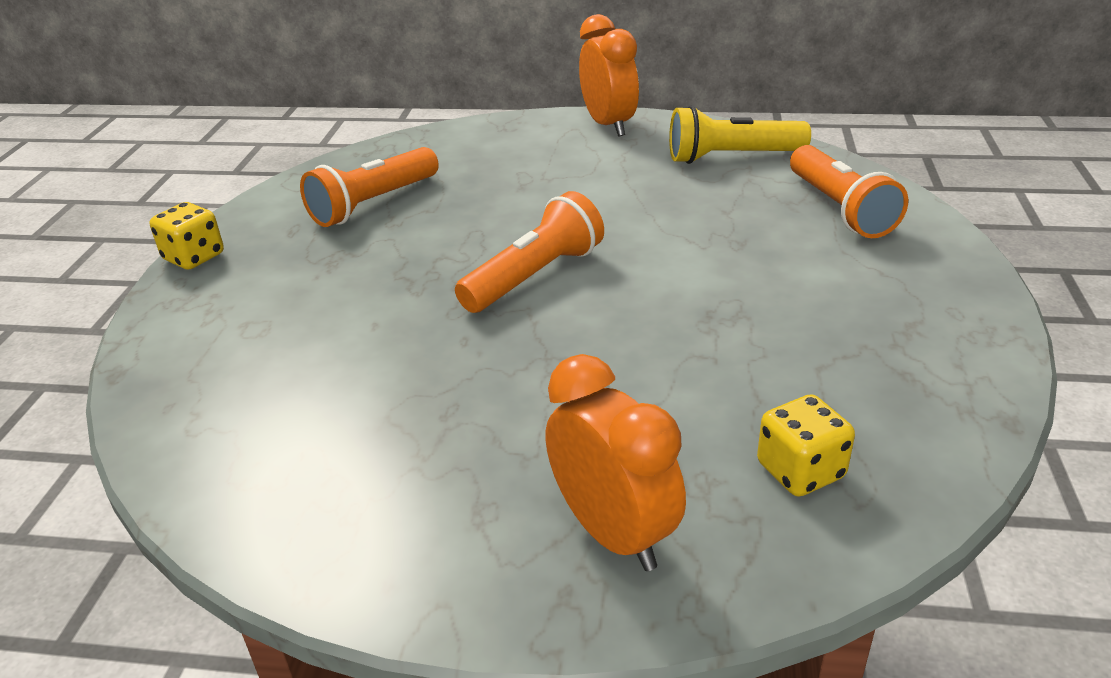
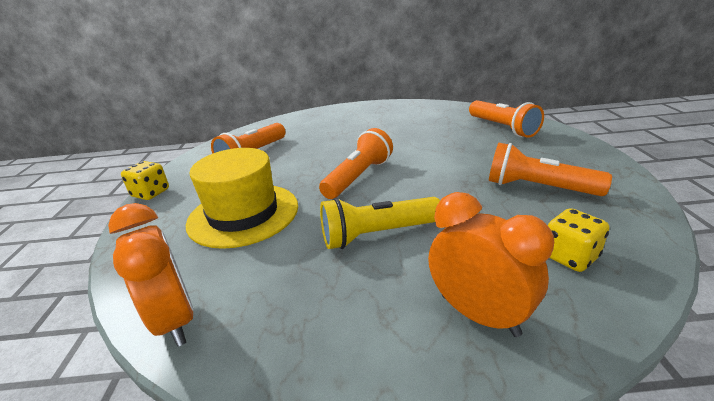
camera: 10 degrees left, 5 degrees down
orange clock [579,14,639,137] -> orange clock moved to [108,203,194,347]
yellow flashlight [669,106,811,164] -> yellow flashlight moved to [320,197,440,249]
none -> yellow hat [186,148,298,249]
none -> orange flashlight [489,143,612,196]

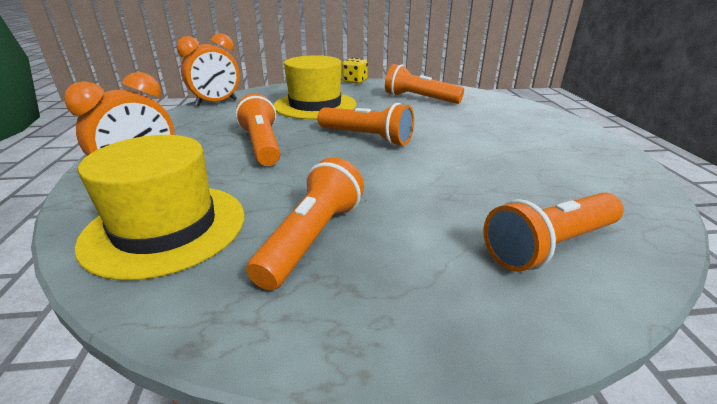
camera: 85 degrees right, 0 degrees up
yellow flashlight [320,197,440,249] -> orange flashlight [235,94,280,166]
yellow dice [548,208,609,272] -> yellow hat [75,135,245,280]

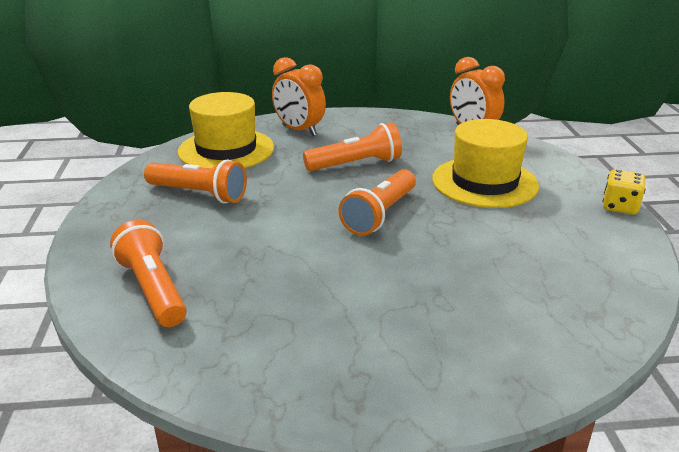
camera: 90 degrees right, 0 degrees up
orange flashlight [385,64,464,104] -> none

